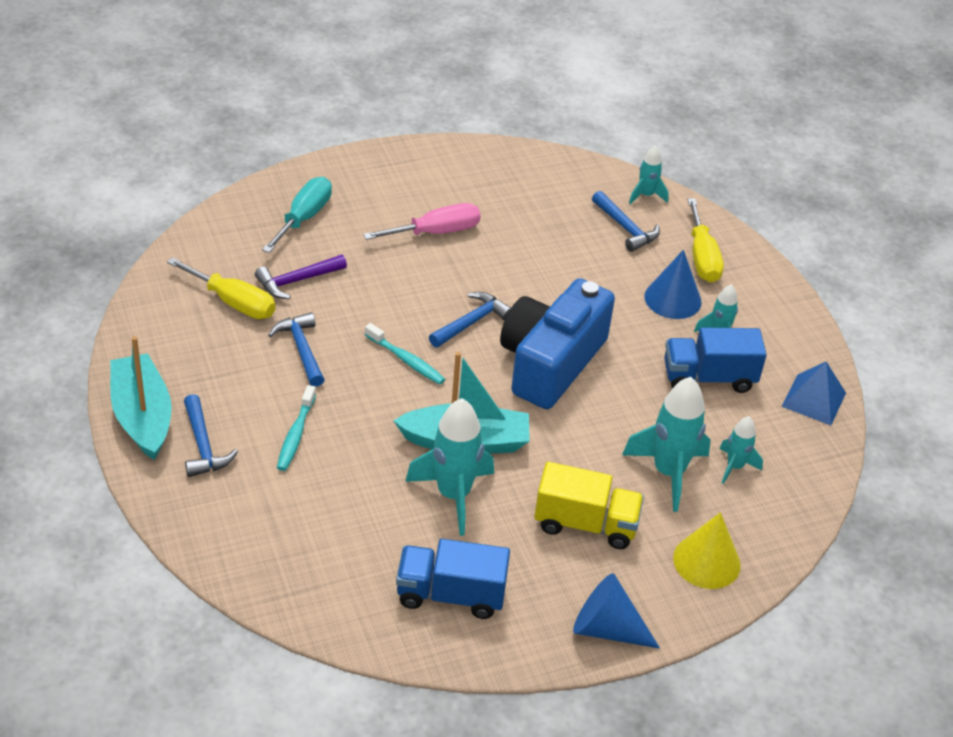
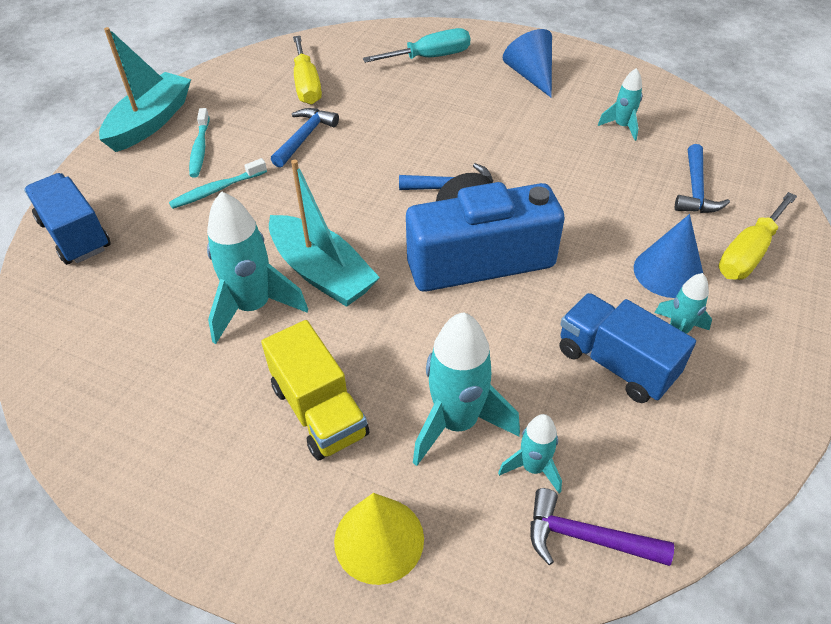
camera: 50 degrees right, 5 degrees up
blue hammer [184,394,238,477] -> none
purple hammer [255,255,347,299] -> purple hammer moved to [530,488,674,566]
pink screwdriver [363,203,481,240] -> none
turquoise toothbrush [365,323,445,385] -> turquoise toothbrush moved to [189,108,209,178]
blue truck [396,539,510,619] -> blue truck moved to [24,173,111,265]
blue cone [573,573,660,649] -> blue cone moved to [503,29,552,98]
turquoise rocket [629,146,668,204] -> turquoise rocket moved to [598,68,642,141]
blue pyramid [782,361,846,425] -> none

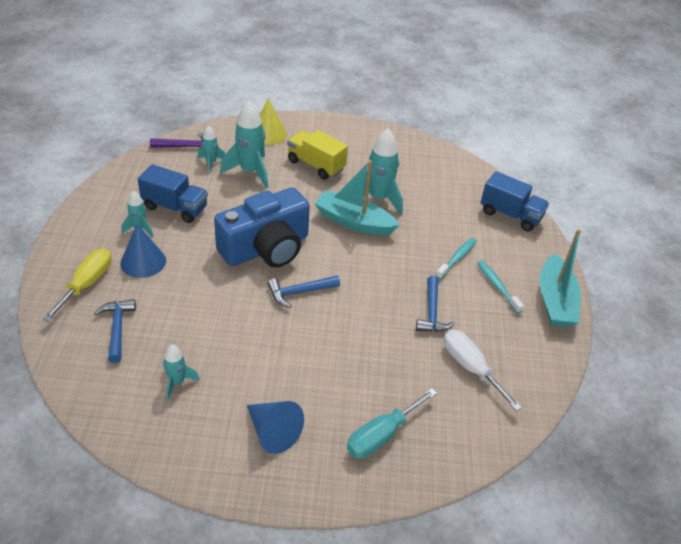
camera: 155 degrees right, 5 degrees down
yellow screwdriver [293,36,322,105] -> white screwdriver [444,330,522,411]

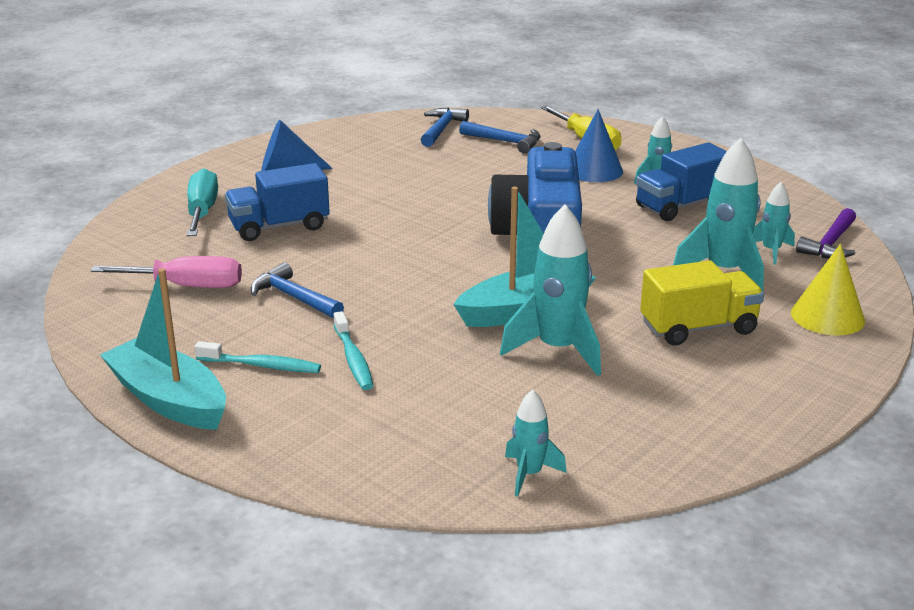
camera: 130 degrees right, 15 degrees down
turquoise rocket [163,345,200,400] -> turquoise rocket moved to [505,390,567,497]
blue hammer [268,275,340,308] -> blue hammer moved to [421,107,469,147]
white screwdriver [444,330,522,411] -> pink screwdriver [91,256,242,288]
blue truck [481,171,549,232] -> blue truck moved to [225,163,330,241]

